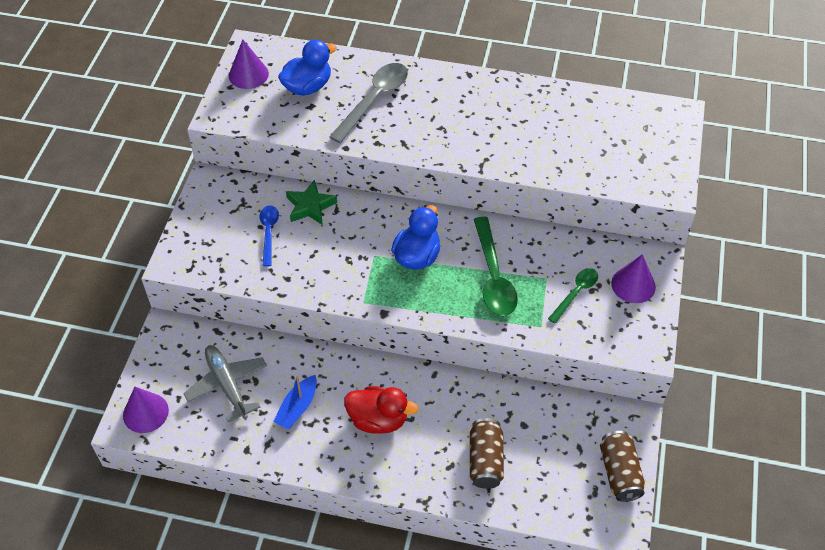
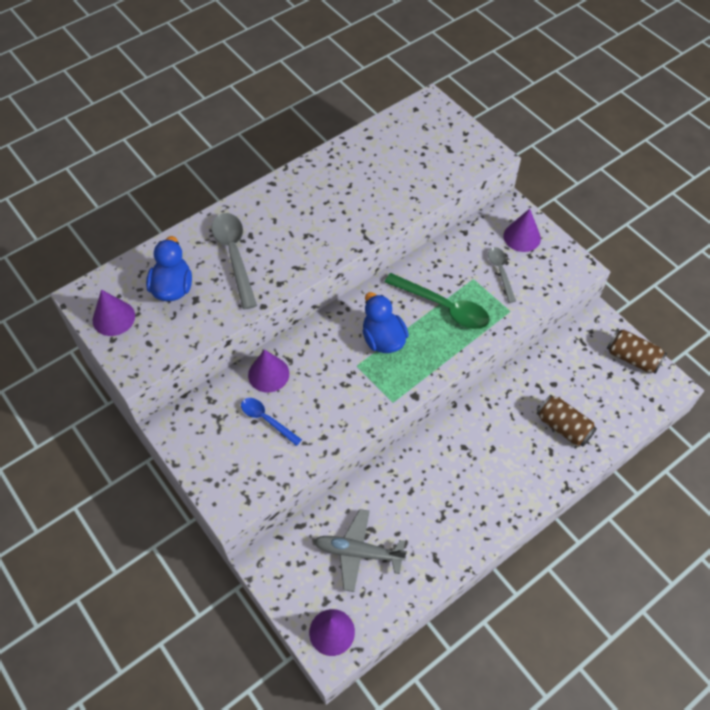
camera: 50 degrees left, 5 degrees up
blue boat [273,375,317,429] -> none
green star [286,180,337,225] -> purple cone [248,349,289,392]
red duck [344,386,418,434] -> none
green spoon [548,268,598,324] -> grey spoon [488,247,516,303]

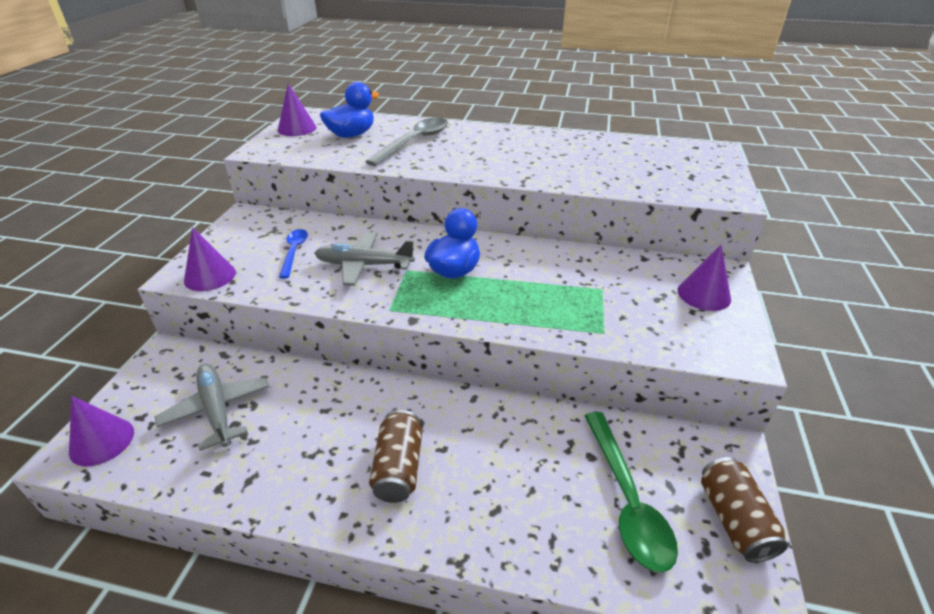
camera: 50 degrees right, 20 degrees down
purple cone [248,349,289,392] -> purple cone moved to [184,227,236,291]
green spoon [385,273,490,329] -> green spoon moved to [585,412,678,572]
grey spoon [488,247,516,303] -> none
brown can [537,395,597,447] -> brown can moved to [369,410,422,503]
none -> grey plane [314,232,415,286]

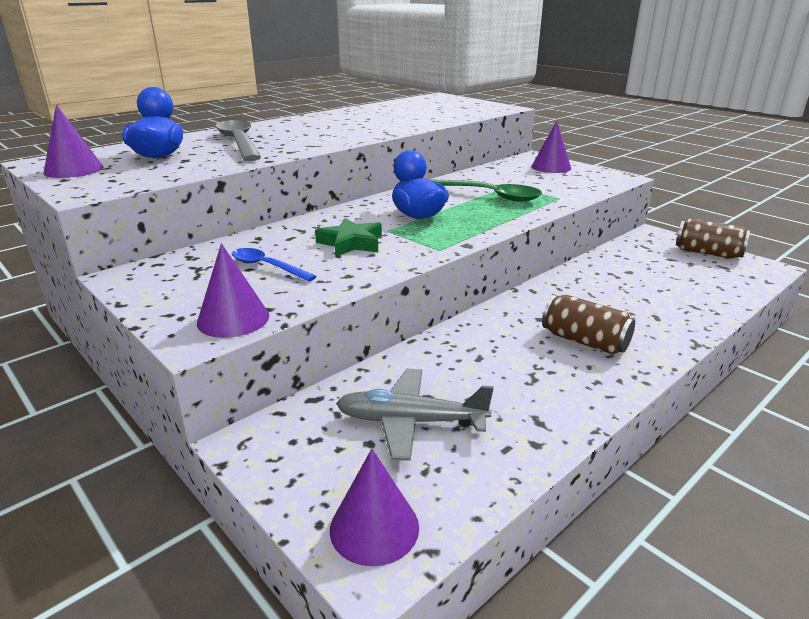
camera: 55 degrees left, 10 degrees down
grey plane [314,232,415,286] -> green star [315,218,382,257]
green spoon [585,412,678,572] -> green spoon moved to [428,179,542,202]

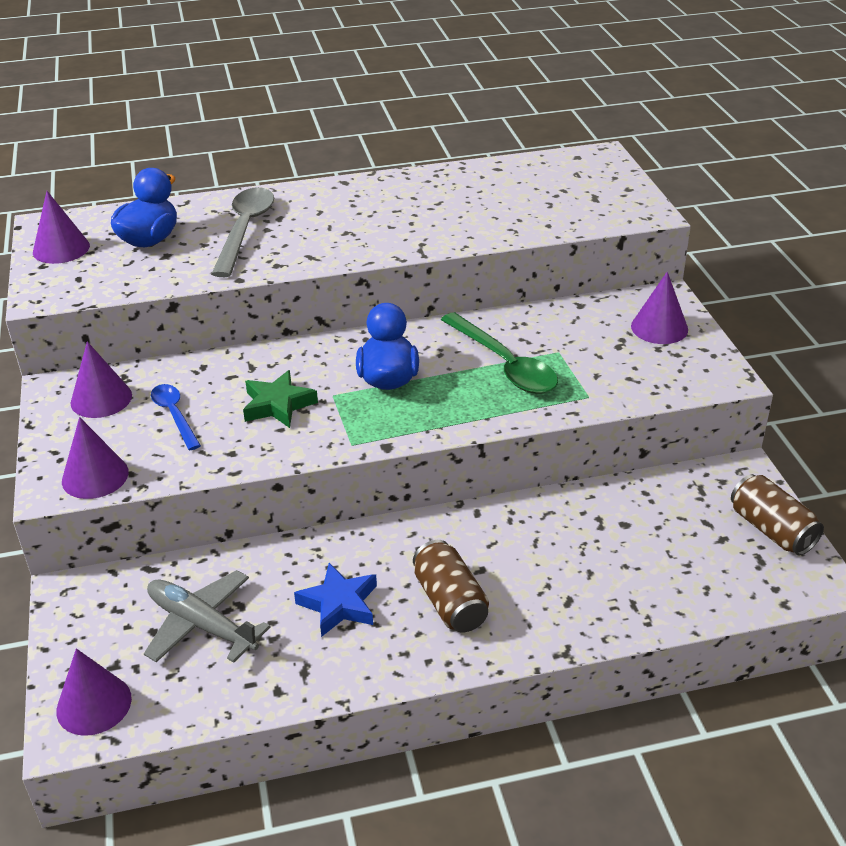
camera: 30 degrees right, 10 degrees up
none -> purple cone [70,341,132,418]
none -> blue star [294,563,377,637]

